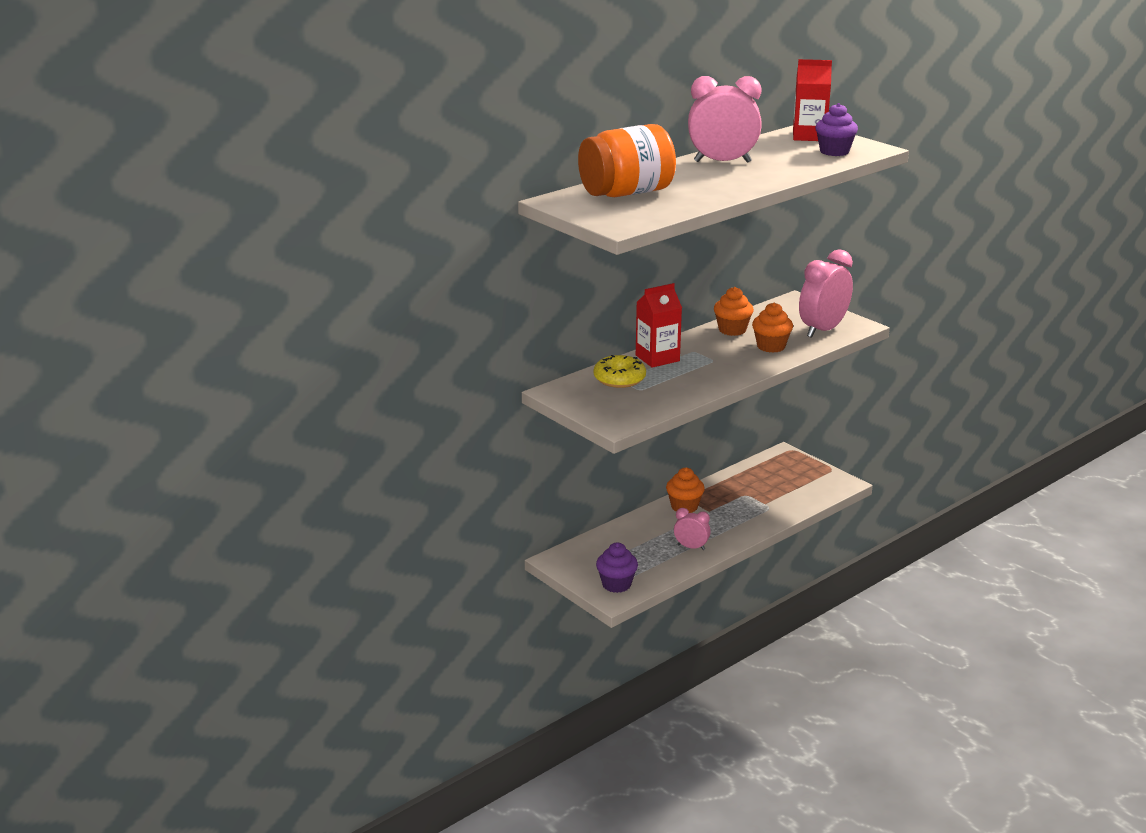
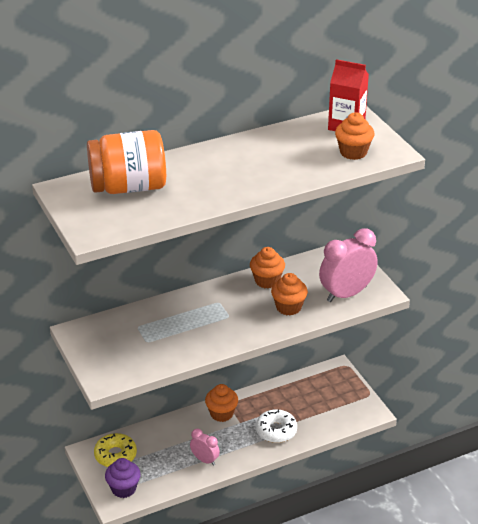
camera: 15 degrees right, 10 degrees up
yellow donut [594,355,646,388] -> yellow donut moved to [94,433,137,467]
red carton [636,283,682,368] -> none
pink clock [688,76,762,163] -> none
purple cupcake [815,103,858,156] -> orange cupcake [335,112,374,160]
none -> white donut [256,409,297,443]

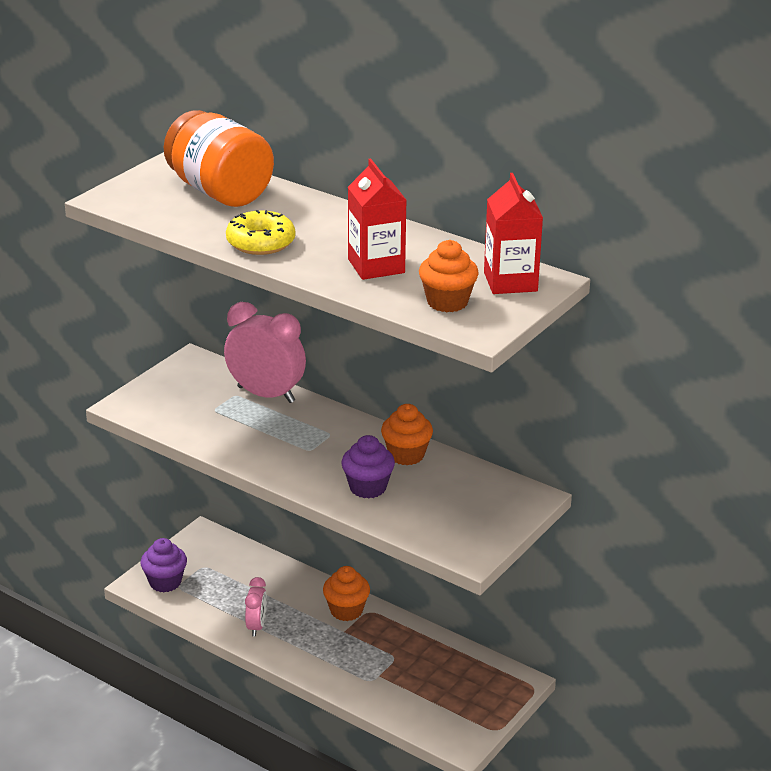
camera: 60 degrees right, 5 degrees down
yellow donut [94,433,137,467] -> yellow donut moved to [226,210,295,255]
white donut [256,409,297,443] -> none
orange cupcake [271,273,308,315] -> purple cupcake [341,435,395,499]
pink clock [319,228,378,302] -> pink clock moved to [224,302,306,403]
none -> red carton [348,159,406,280]

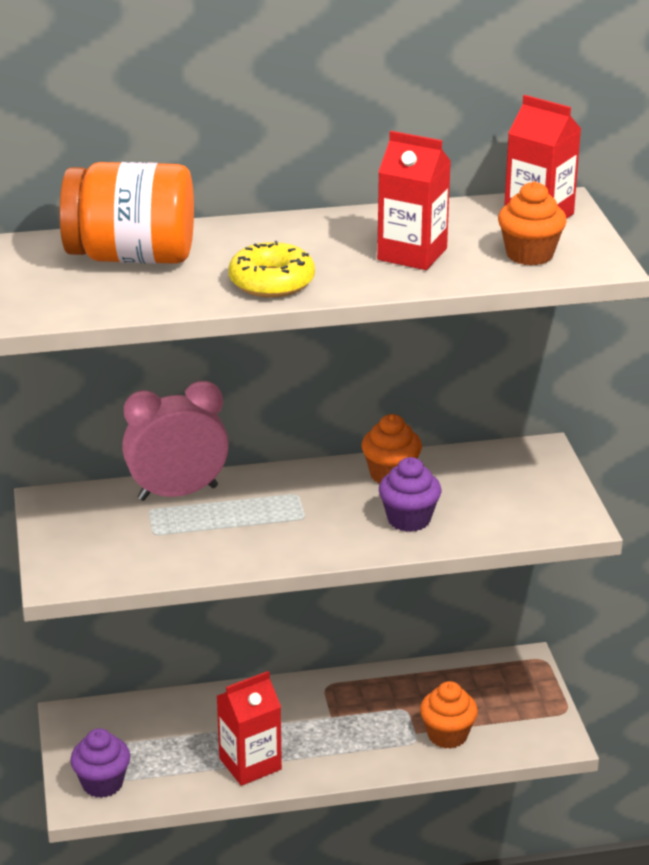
camera: 45 degrees left, 0 degrees up
pink clock [245,577,267,636] -> red carton [217,671,282,786]
orange cupcake [323,566,370,621] -> orange cupcake moved to [420,681,478,749]

